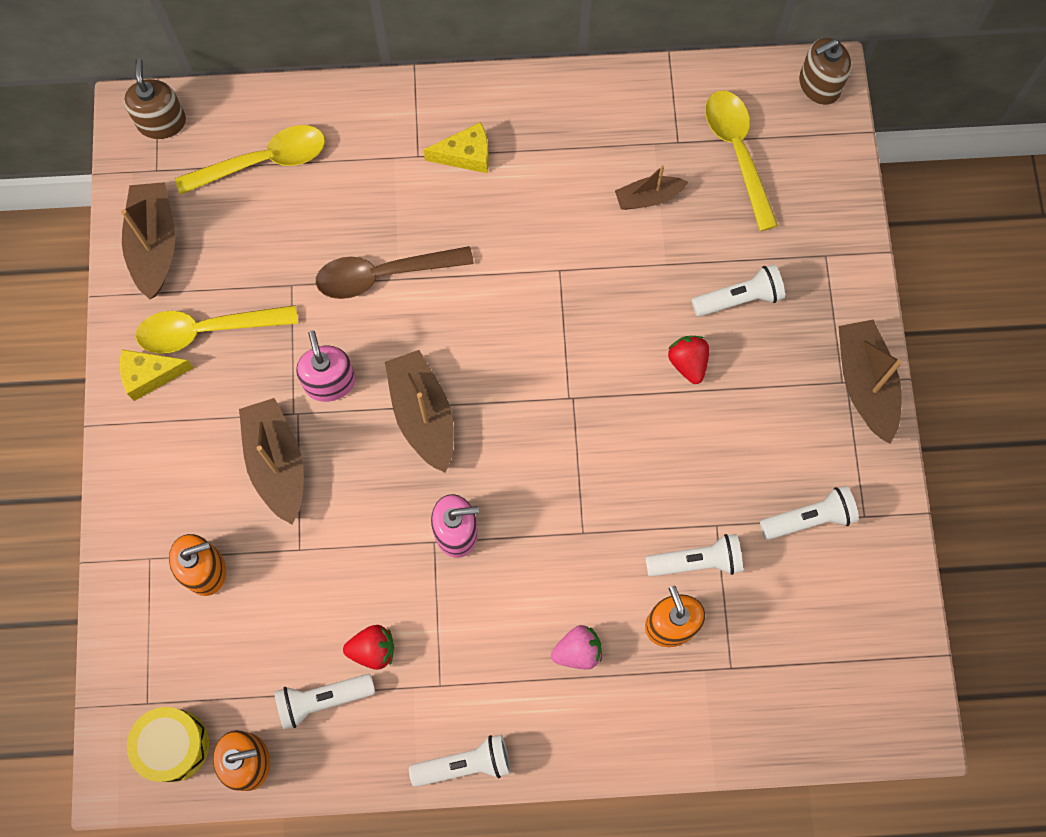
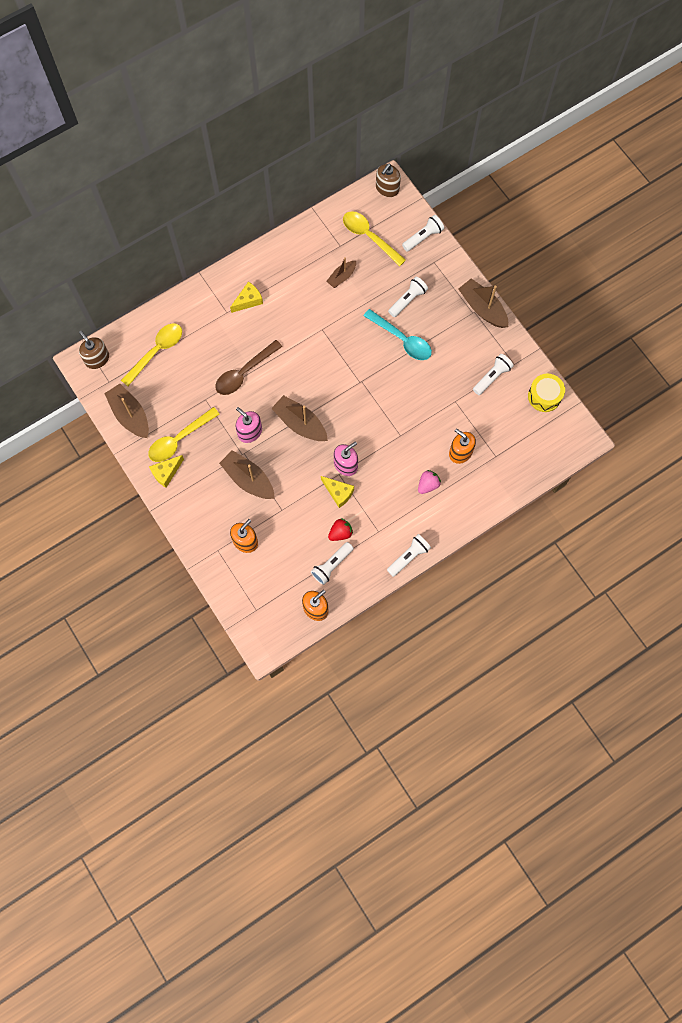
camera: 30 degrees left, 0 degrees up
yellow drum [127,707,209,782] -> yellow drum moved to [528,374,565,412]
white flashlight [645,534,743,577] -> white flashlight moved to [402,215,444,252]
red strawberry [668,336,709,384] -> turquoise spoon [364,309,432,360]
none -> yellow cheese [321,476,354,508]

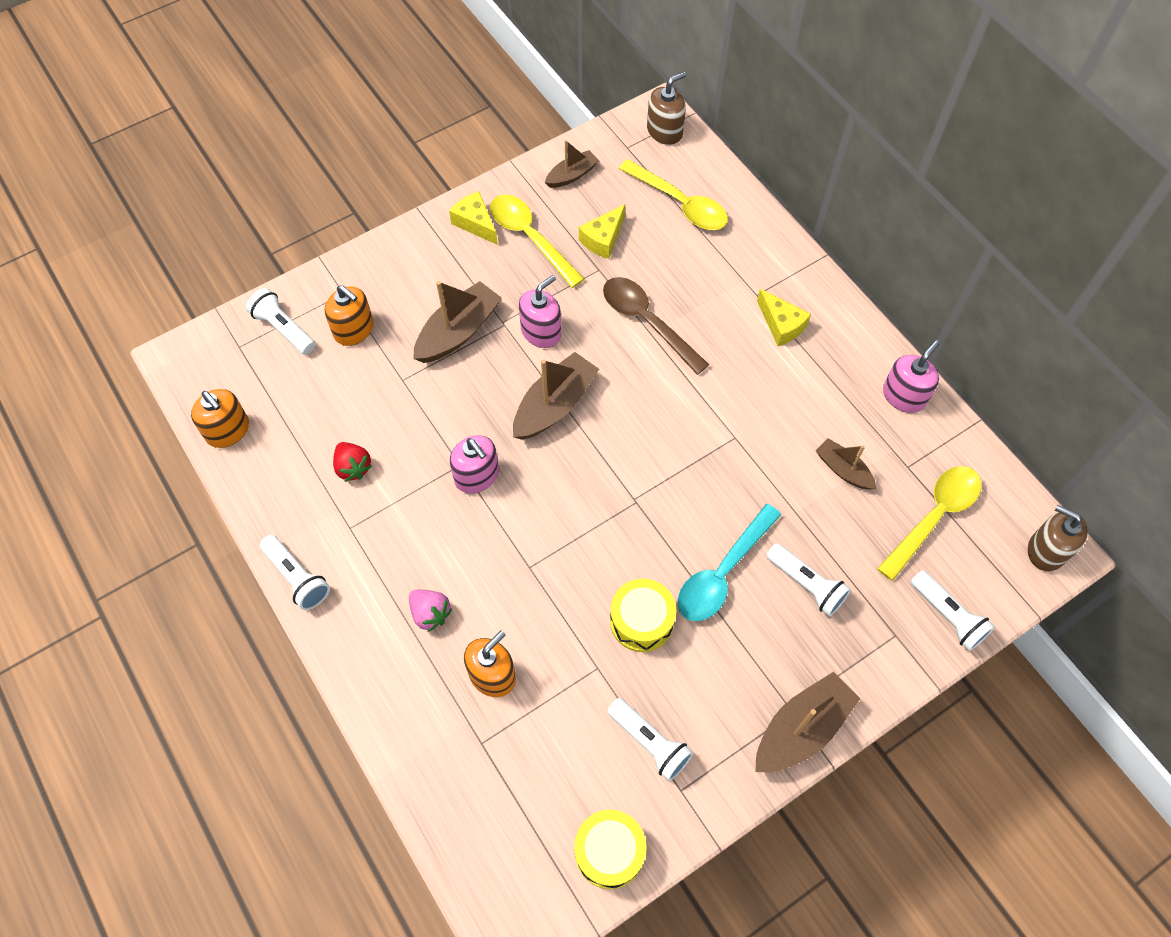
camera: 90 degrees right, 10 degrees down
brown boat [104,384,149,438] -> brown boat [545,140,599,188], size x0.60
white flashlight [311,542,354,585] -> white flashlight moved to [246,288,315,355]
yellow cheese [321,476,354,508] -> yellow cheese moved to [579,204,625,259]
none -> yellow drum [610,579,676,652]
none -> pink soap dispenser [883,340,939,413]

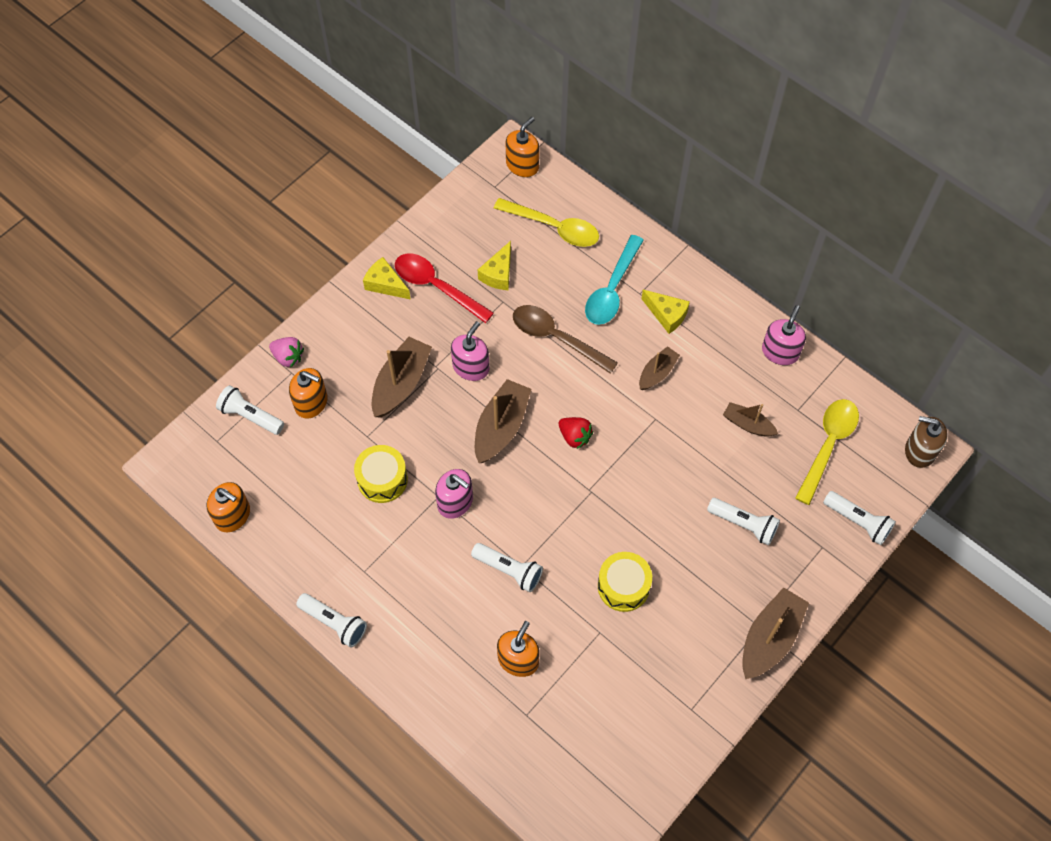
camera: 15 degrees left, 0 degrees up
red strawberry [333,442,372,482] -> red strawberry moved to [559,417,593,449]
pink strawberry [409,590,452,632] -> pink strawberry moved to [269,337,304,368]
yellow spoon [490,195,584,288] -> red spoon [395,254,494,323]
brown boat [545,140,599,188] -> brown boat moved to [639,346,680,390]
yellow drum [574,810,647,889] -> yellow drum moved to [354,445,408,503]
white flashlight [607,698,693,781] -> white flashlight moved to [471,543,543,592]
brown soap dispenser [647,72,686,145] -> orange soap dispenser [506,117,540,177]
turquoise spoon [678,504,781,621] -> turquoise spoon moved to [585,235,644,325]

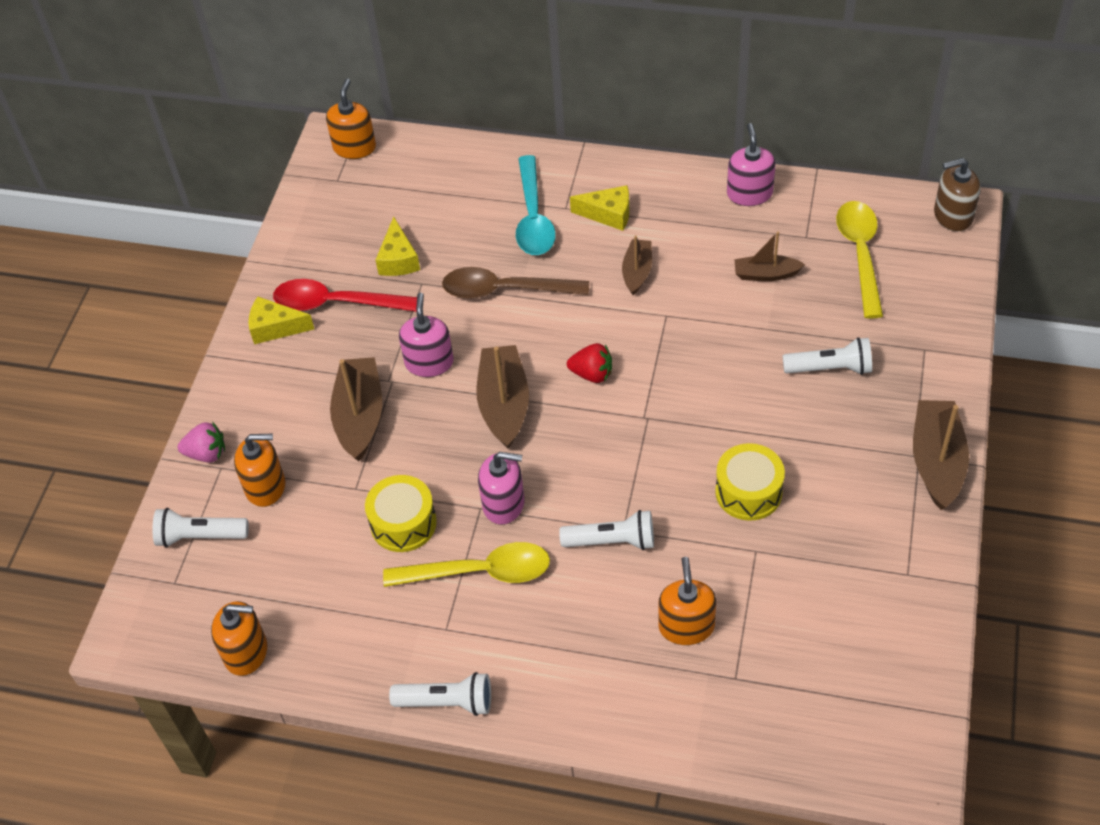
camera: 25 degrees left, 10 degrees down
yellow spoon [494,198,599,247] -> yellow spoon moved to [383,542,550,587]
white flashlight [823,491,896,545] -> none

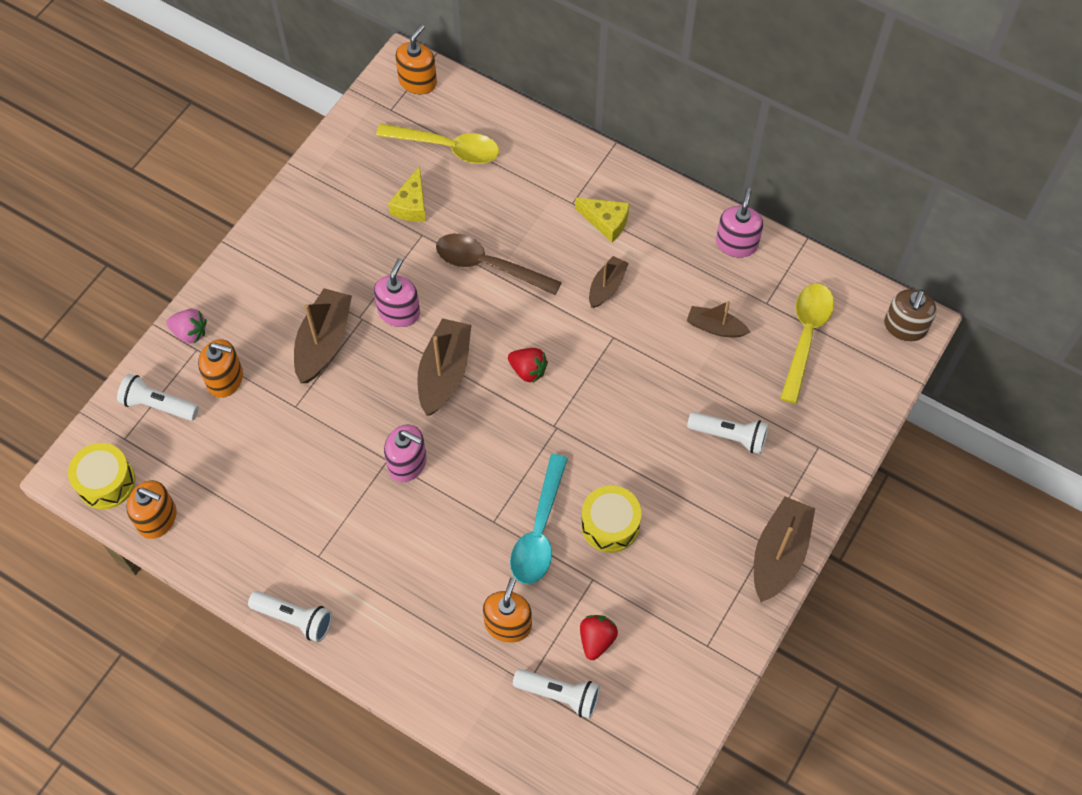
camera: 15 degrees right, 10 degrees up
yellow cheese [249,297,314,344] -> none
red spoon [273,279,417,312] -> none
yellow drum [365,475,437,552] -> yellow drum moved to [68,443,135,509]
yellow spoon [383,542,550,587] -> yellow spoon moved to [376,123,499,164]
turquoise spoon [516,155,556,255] -> turquoise spoon moved to [510,454,568,584]
white flashlight [559,510,654,550] -> white flashlight moved to [513,669,600,719]
brown soap dispenser [934,158,981,232] -> brown soap dispenser turned 75 degrees counterclockwise [884,289,937,342]
none -> red strawberry [580,615,618,660]

